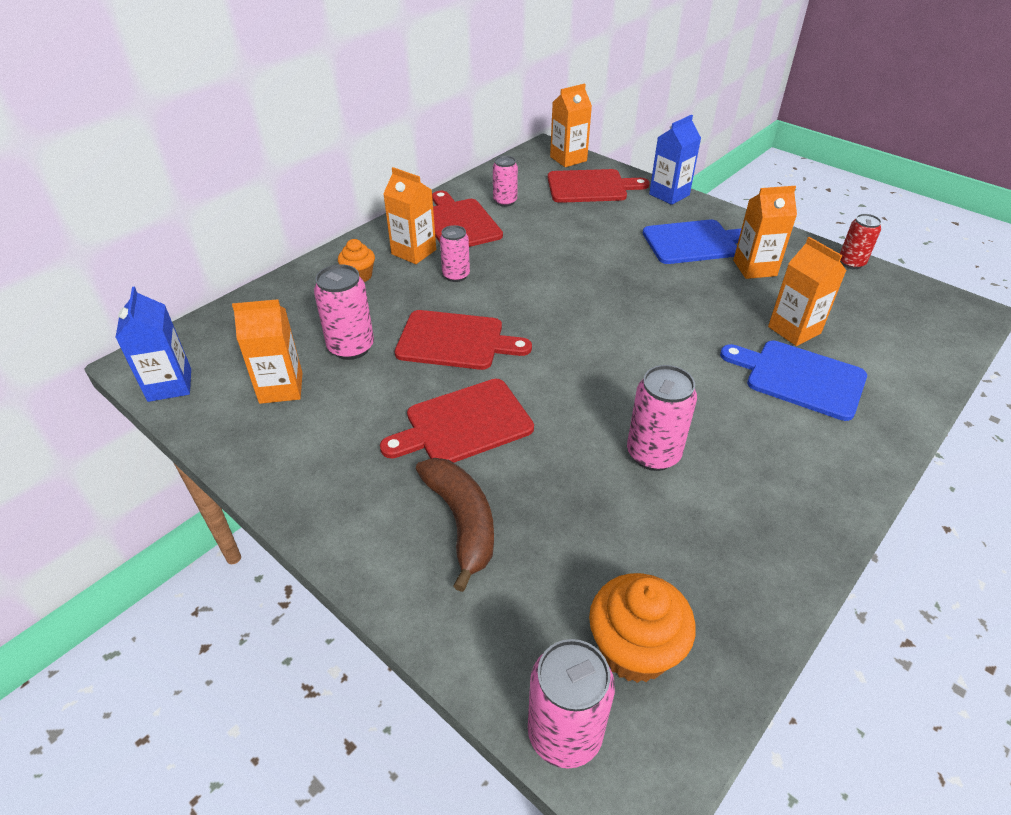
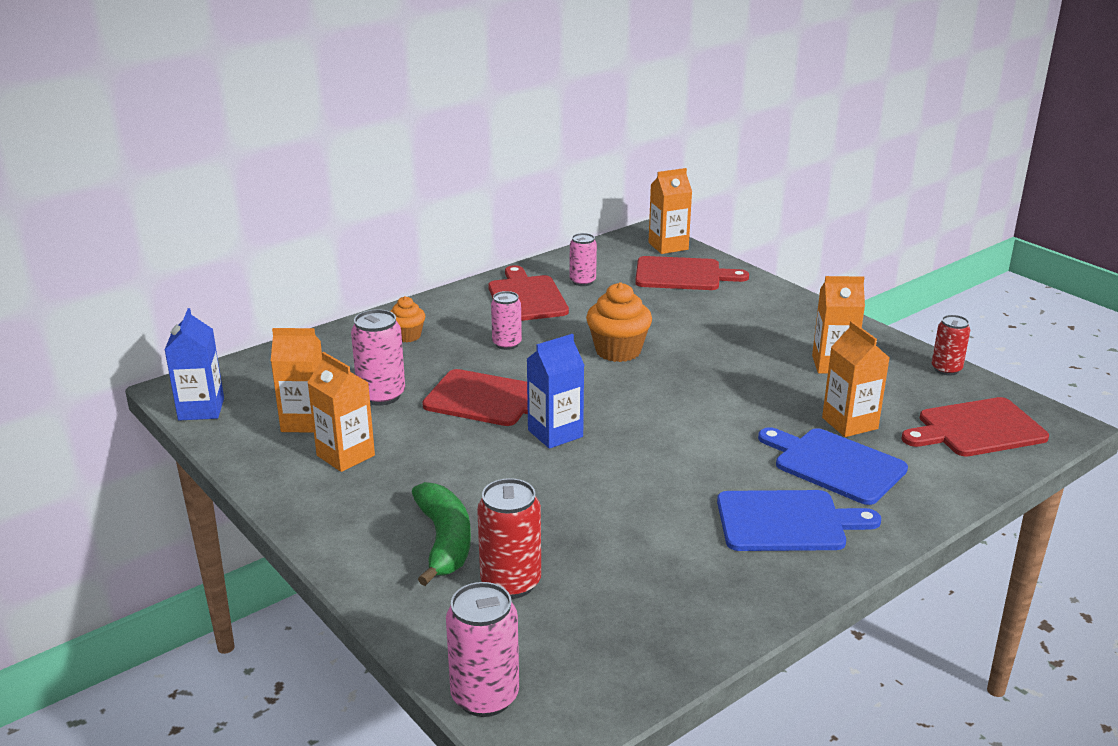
camera: 10 degrees right, 15 degrees down
red cutting board [380,379,534,463] -> red cutting board moved to [901,397,1049,457]
orange carton [383,167,436,264] -> orange carton moved to [307,352,375,472]
brown banana [416,458,494,592] -> green banana [412,482,471,586]
orange cupcake [589,573,696,683] -> orange cupcake moved to [586,282,652,362]
pink can [627,365,697,471] -> none
blue cutting board [643,220,742,264] -> blue cutting board moved to [717,490,881,551]
blue carton [649,115,701,205] -> blue carton moved to [527,334,584,449]
none -> red can [477,478,541,599]

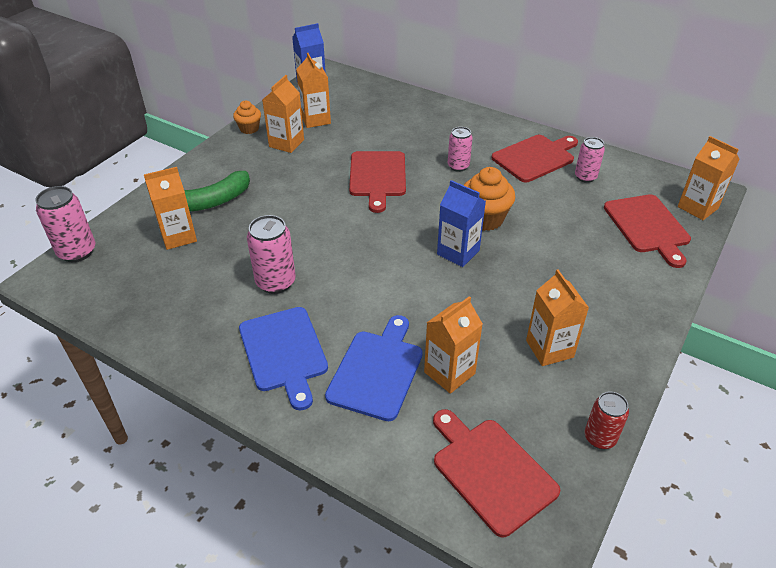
camera: 70 degrees right, 15 degrees up
pink can [351,309,405,406] -> pink can moved to [247,215,296,294]
orange cupcake [390,296,425,342] -> orange cupcake moved to [233,101,261,134]
red can [477,478,541,599] -> orange carton [144,167,197,250]
blue carton [527,334,584,449] -> blue carton moved to [437,180,486,267]

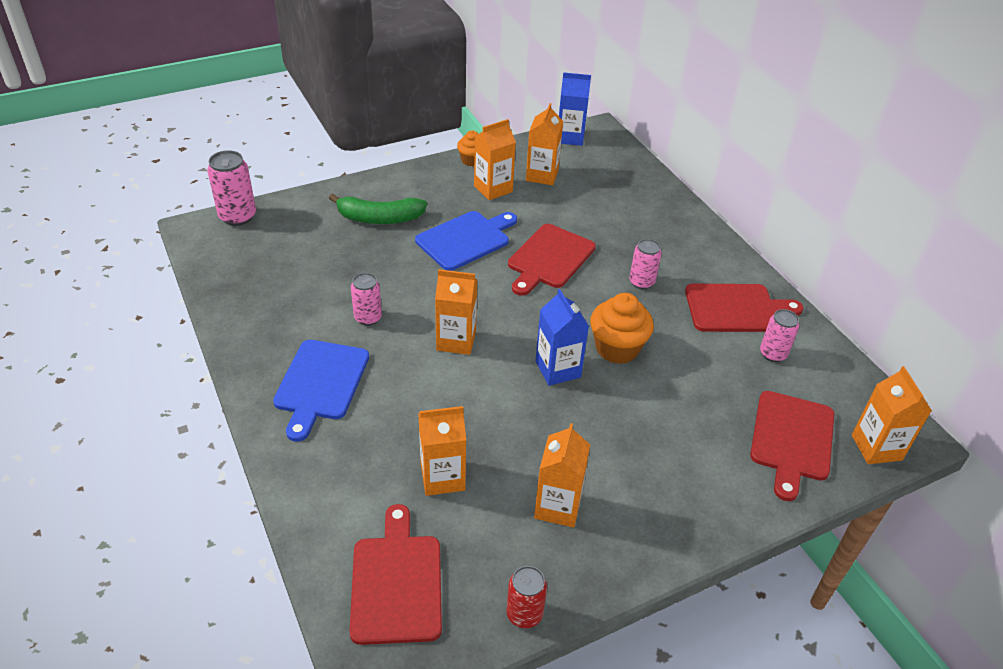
camera: 30 degrees right, 0 degrees up
orange carton [144,167,197,250] -> orange carton moved to [435,269,477,355]
pink can [247,215,296,294] -> pink can [351,273,382,326], size x0.66
blue cutting board [325,315,423,421] -> blue cutting board moved to [415,211,517,271]

